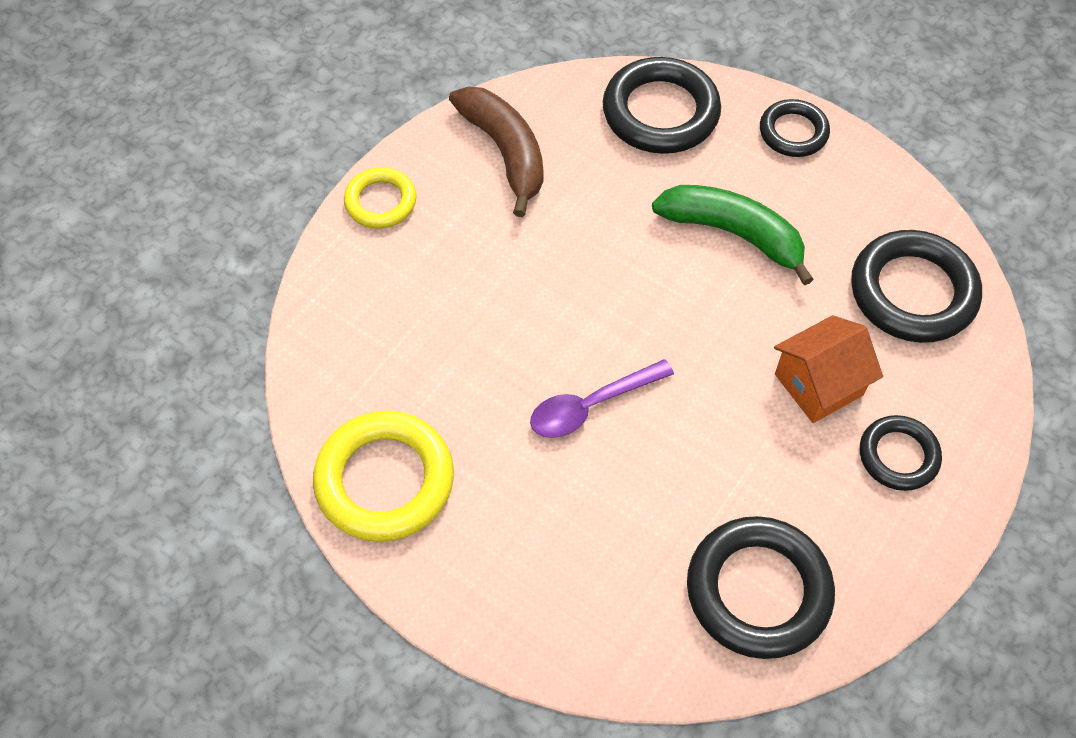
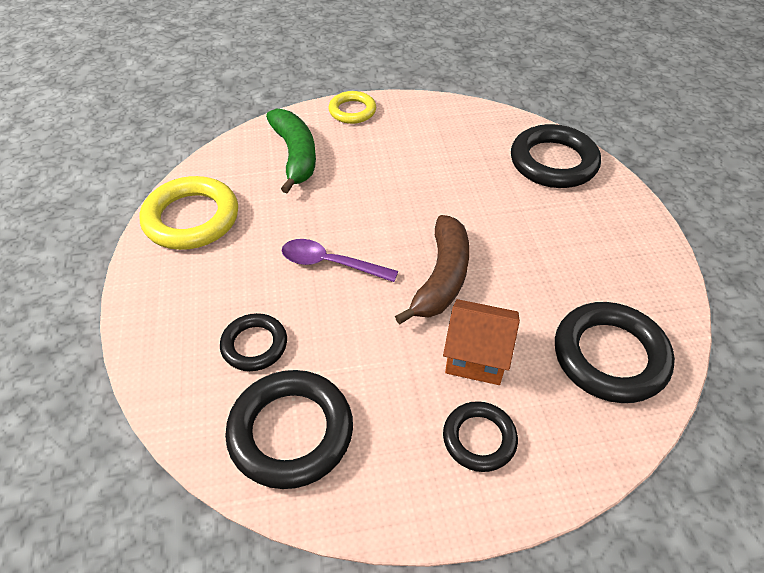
camera: 45 degrees right, 10 degrees down
brown banana [449,86,543,217] -> brown banana moved to [395,215,470,325]
green banana [652,185,814,286] -> green banana moved to [266,108,316,194]
black ring [760,99,830,157] -> black ring moved to [220,313,287,371]

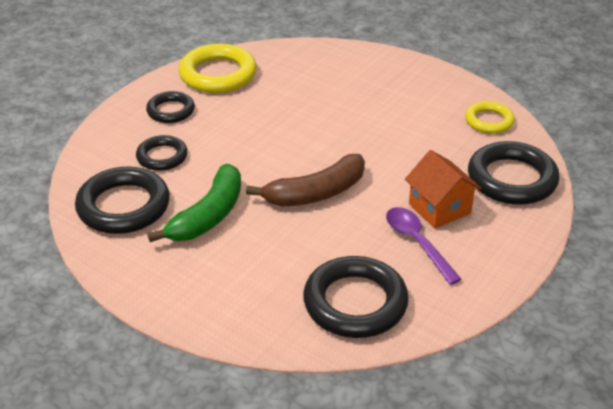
camera: 45 degrees right, 10 degrees down
green banana [266,108,316,194] -> green banana moved to [147,164,241,242]
purple spoon [281,239,398,282] -> purple spoon moved to [386,207,462,285]
yellow ring [328,91,376,124] -> yellow ring moved to [465,101,515,134]
orange house [443,299,520,385] -> orange house moved to [405,150,482,229]
black ring [443,401,518,472] -> black ring moved to [146,91,195,123]

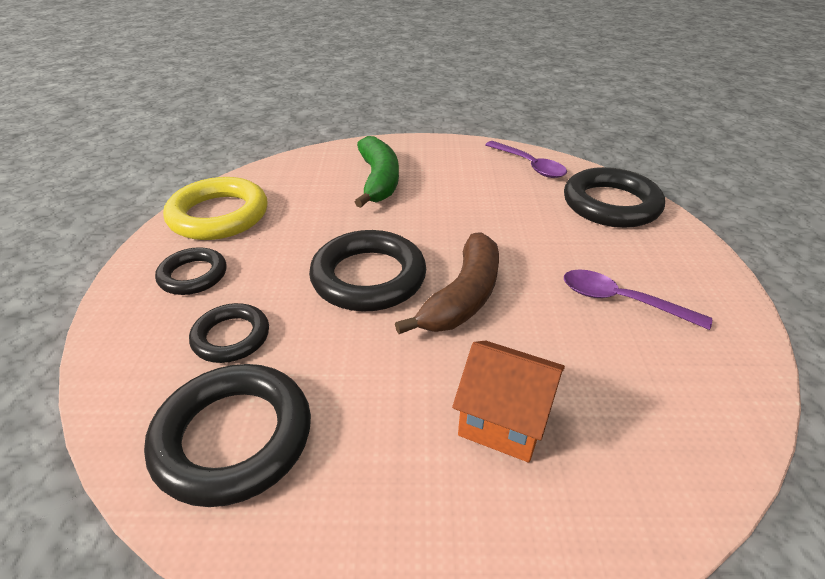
camera: 35 degrees left, 0 degrees up
green banana [147,164,241,242] -> green banana moved to [355,136,399,208]
black ring [303,256,409,338] -> black ring moved to [309,230,426,311]
orange house [405,150,482,229] -> orange house moved to [452,341,565,463]
yellow ring [465,101,515,134] -> purple spoon [485,141,567,178]

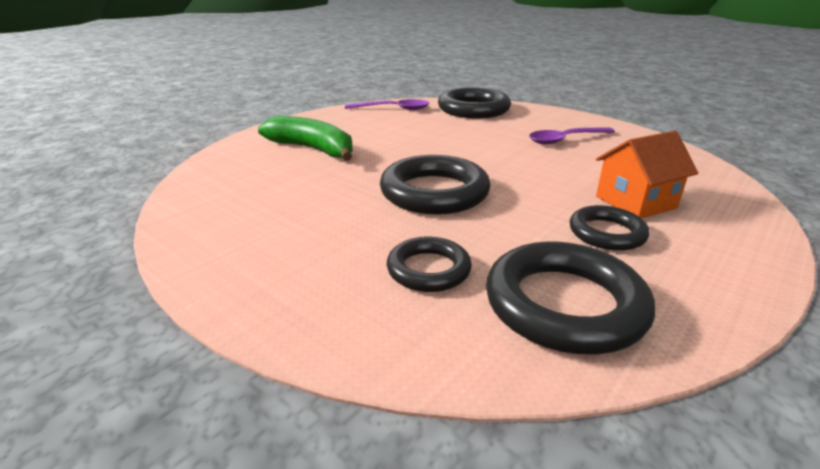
camera: 50 degrees left, 10 degrees down
black ring [155,247,227,295] -> black ring moved to [570,205,649,251]
yellow ring [163,177,268,240] -> none
brown banana [395,232,499,334] -> none

